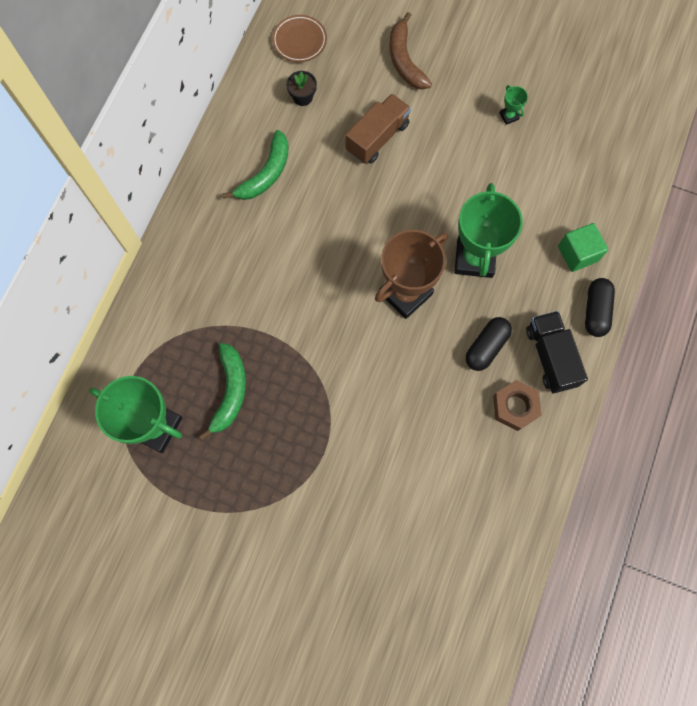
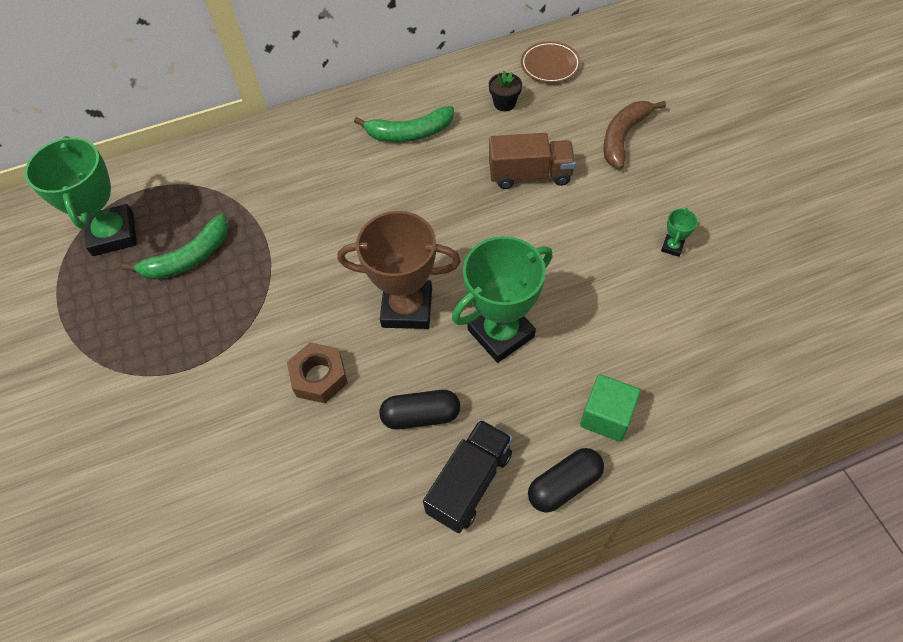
camera: 50 degrees right, 15 degrees down
brown nut [493,380,542,431] -> brown nut moved to [287,342,348,403]

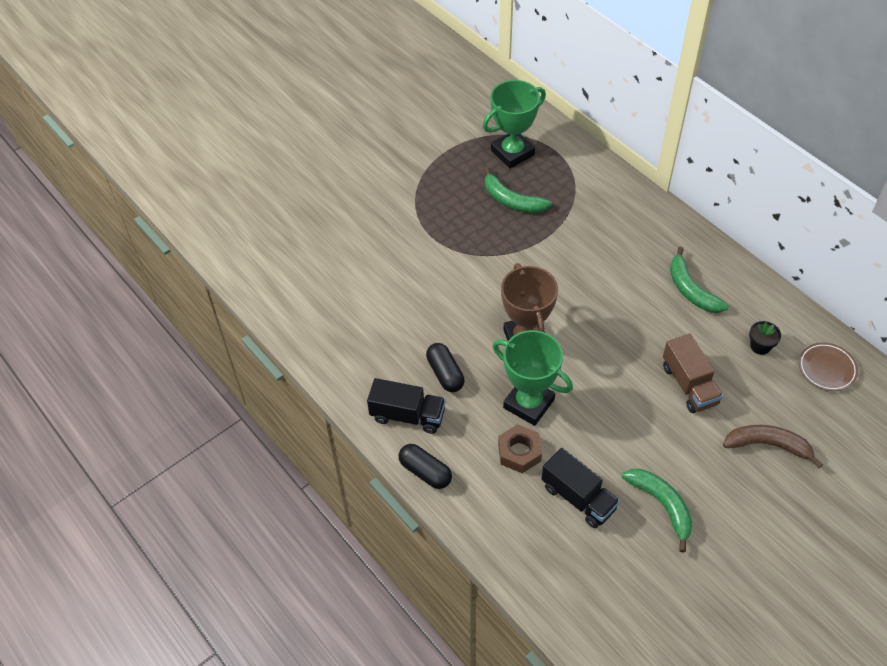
camera: 70 degrees right, 5 degrees down
brown nut [287,342,348,403] -> brown nut moved to [498,424,542,473]
green cube [580,374,641,442] -> none
green trophy [661,208,698,257] -> green banana [622,469,693,553]
none -> black truck [542,448,620,528]

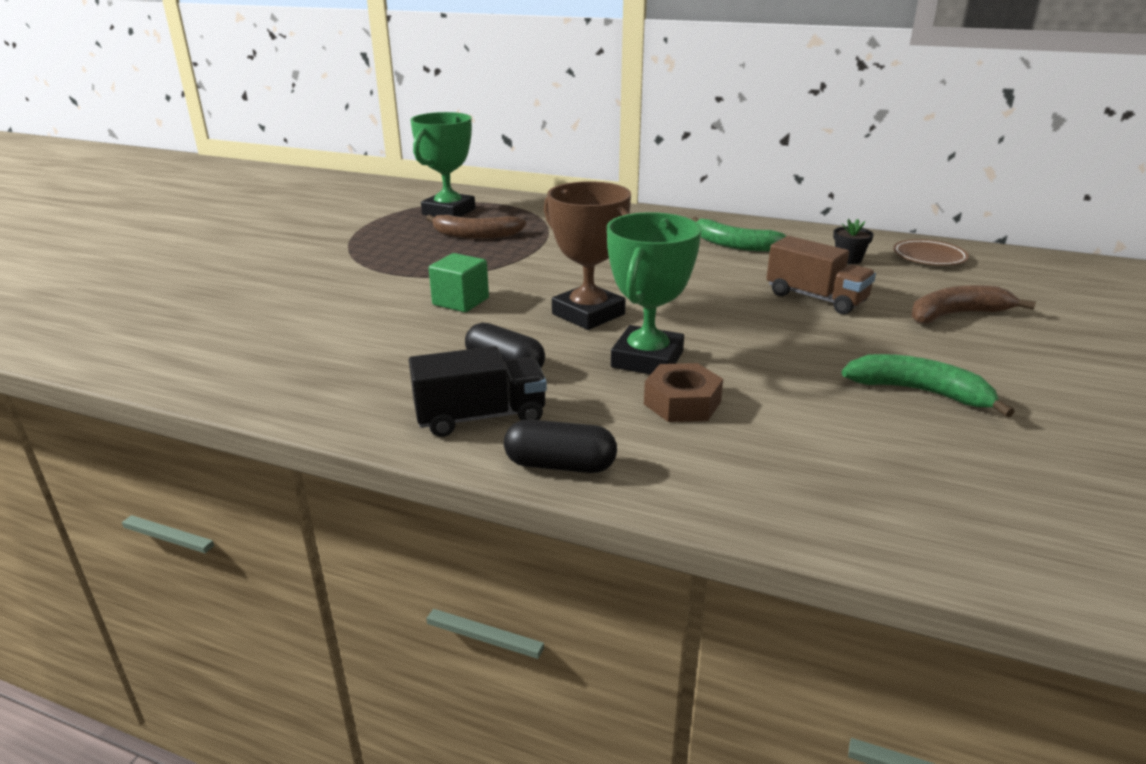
camera: 30 degrees left, 25 degrees down
green banana [484,167,552,213] -> brown banana [426,215,526,239]
green trophy [493,330,573,426] -> green trophy turned 75 degrees counterclockwise [607,212,702,374]
black truck [542,448,620,528] -> none
none -> green cube [429,253,489,312]

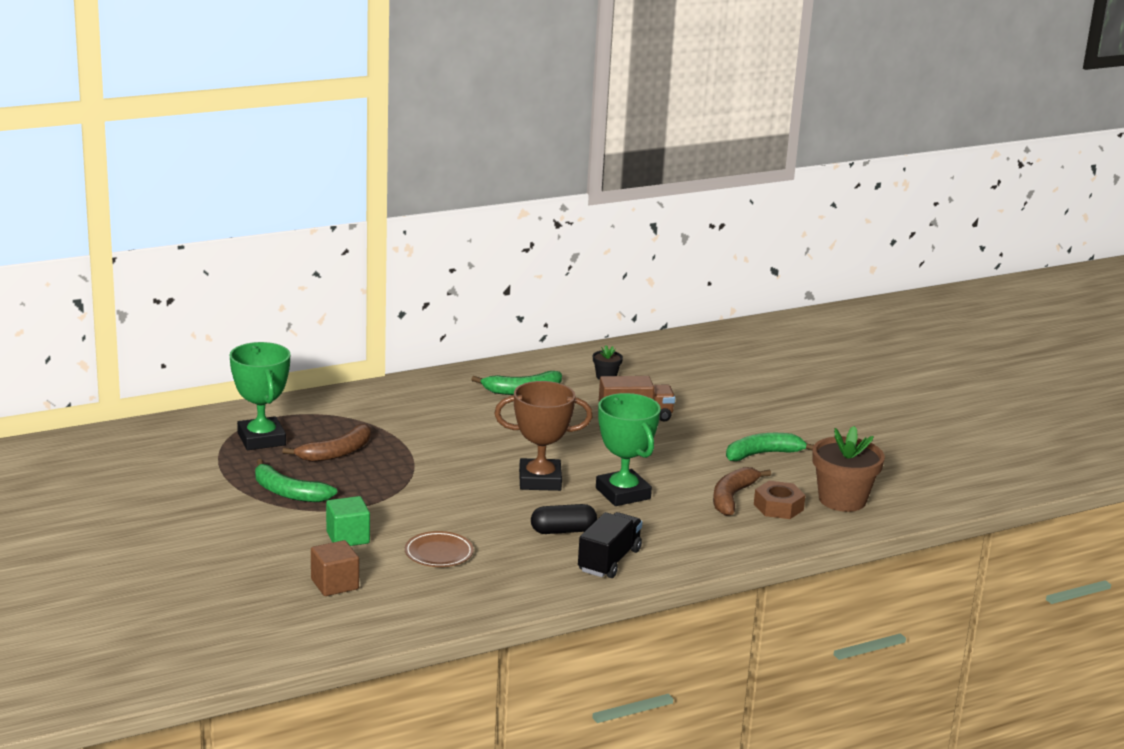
camera: 50 degrees left, 5 degrees down
green cube [429,253,489,312] -> green cube moved to [326,496,370,546]
black capsule [504,419,617,473] -> none
brown nut [644,363,723,422] -> brown nut moved to [754,481,805,519]
brown plate [893,239,969,266] -> brown plate moved to [405,531,474,567]
brown banana [912,285,1036,324] -> brown banana moved to [713,467,771,516]
none -> green banana [255,459,337,502]
none -> brown cube [311,540,359,596]
none -> brown flower pot [812,426,885,512]

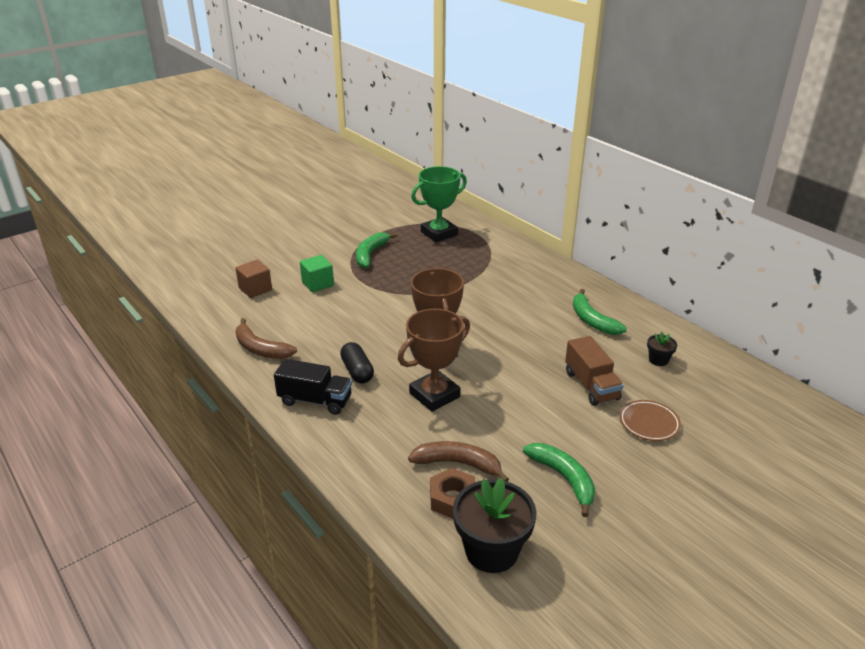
camera: 80 degrees right, 10 degrees up
brown banana [283,424,371,462] -> brown banana moved to [235,318,297,359]
brown plate [405,531,474,567] -> brown plate moved to [619,400,681,441]
green trophy [596,393,661,506] -> brown trophy [398,309,470,412]
brown flower pot [812,426,885,512] -> black flower pot [453,478,537,573]

